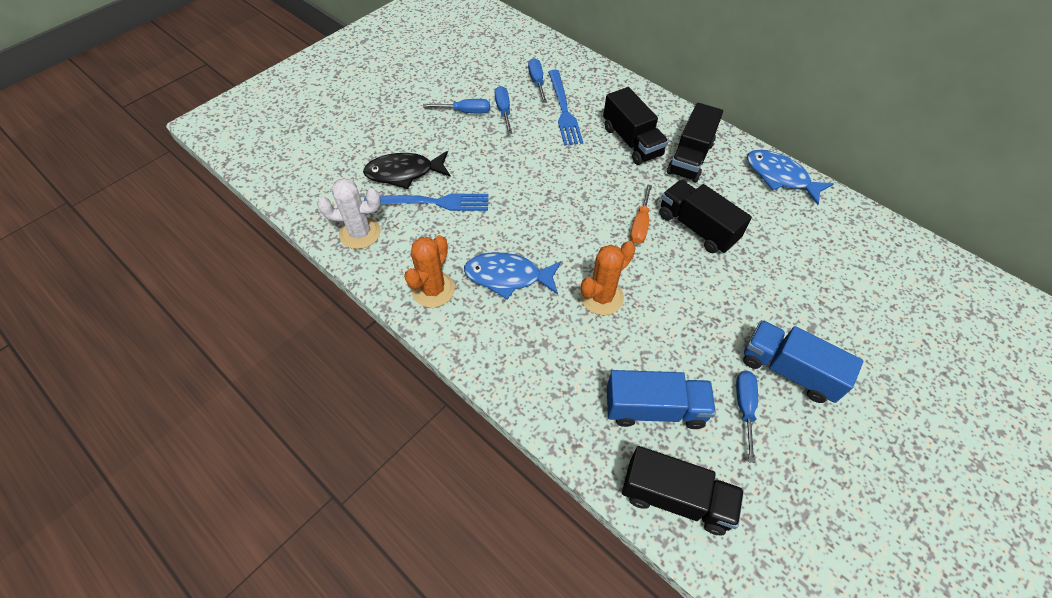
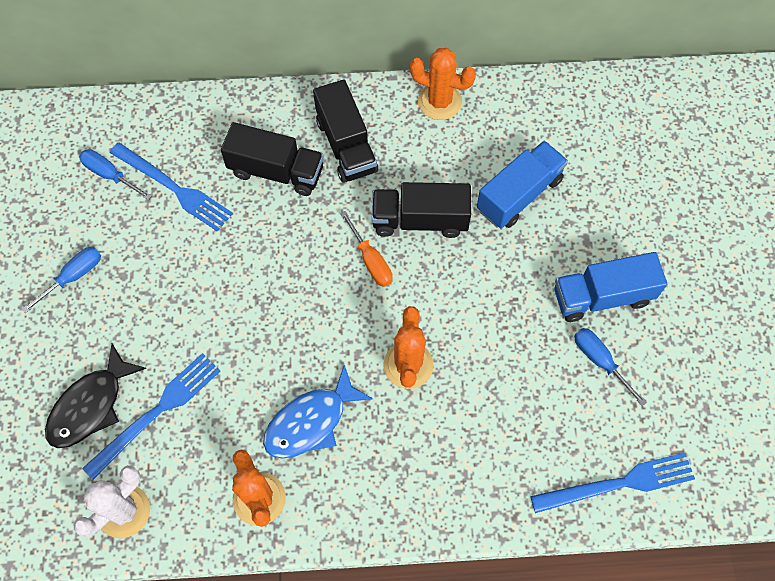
camera: 45 degrees left, 10 degrees up
blue screwdriver [494,86,512,134] -> none
blue truck [607,370,716,429] -> blue truck moved to [477,141,568,228]
black truck [622,446,744,535] -> blue fork [530,453,695,513]
blue fish [747,149,834,205] -> orange cactus [410,48,476,120]

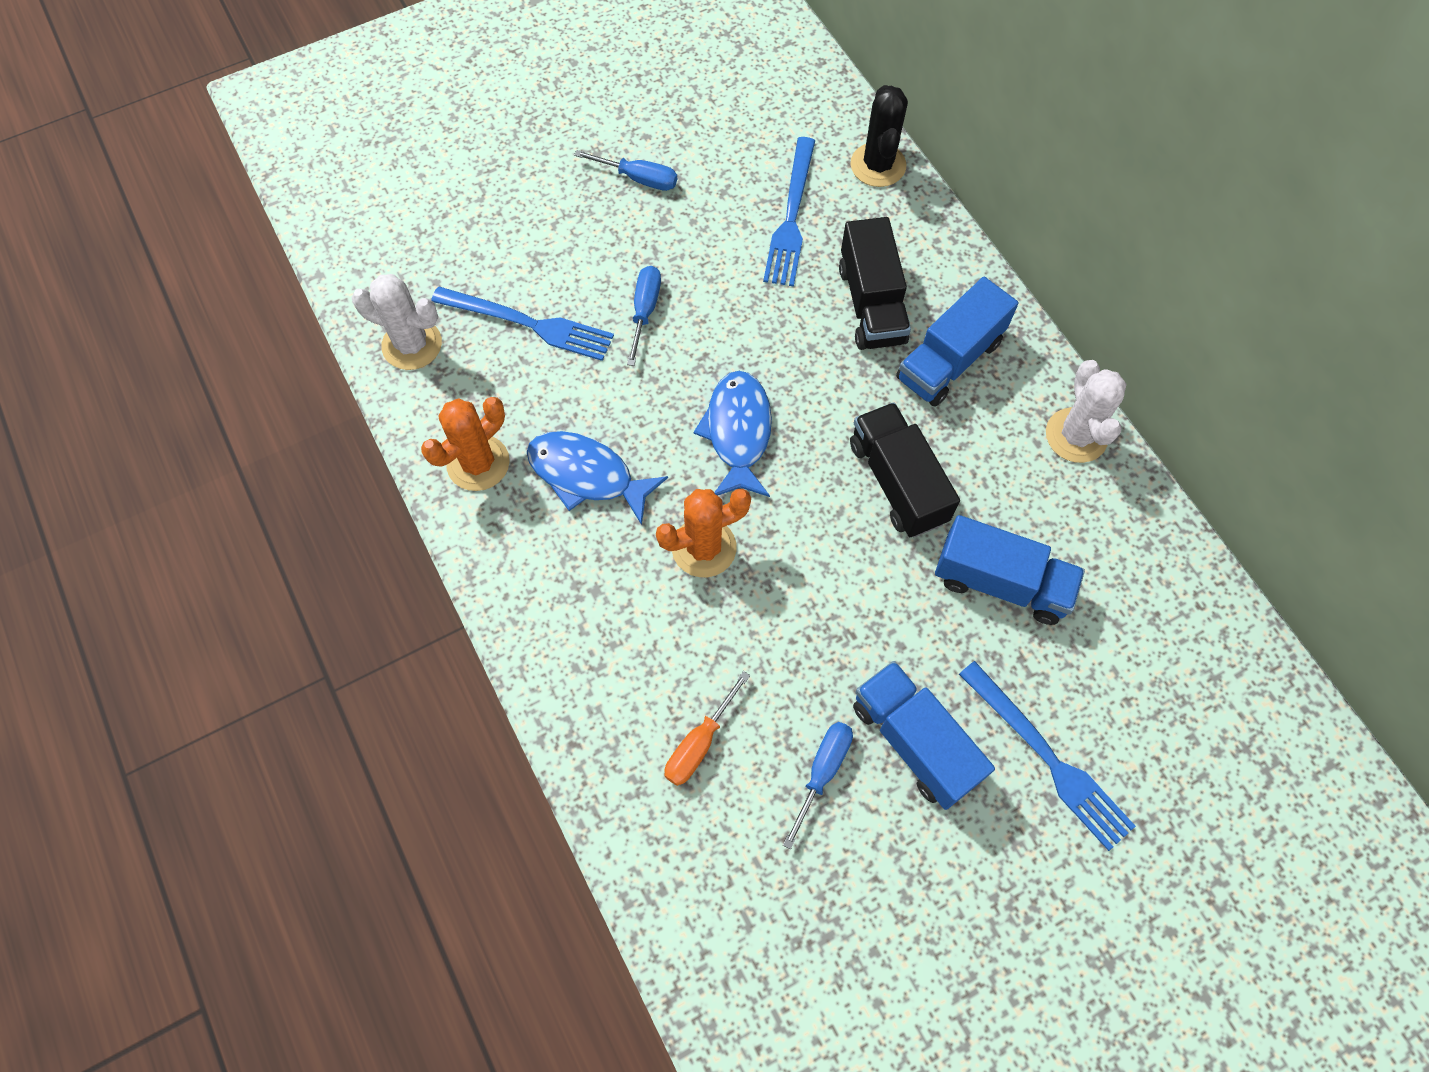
camera: 65 degrees right, 0 degrees up
black fish [45,344,146,448] -> none
blue screwdriver [79,149,152,200] -> blue screwdriver moved to [627,266,661,366]
black truck [313,79,378,183] -> blue truck [896,277,1018,407]
orange screwdriver [340,211,393,287] -> orange screwdriver moved to [664,671,750,786]
orange cactus [410,48,476,120] -> white cactus [1046,360,1127,463]
blue fork [530,453,695,513] -> blue fork moved to [959,661,1136,851]
none -> blue fish [694,371,772,497]
none -> black cactus [851,85,908,187]

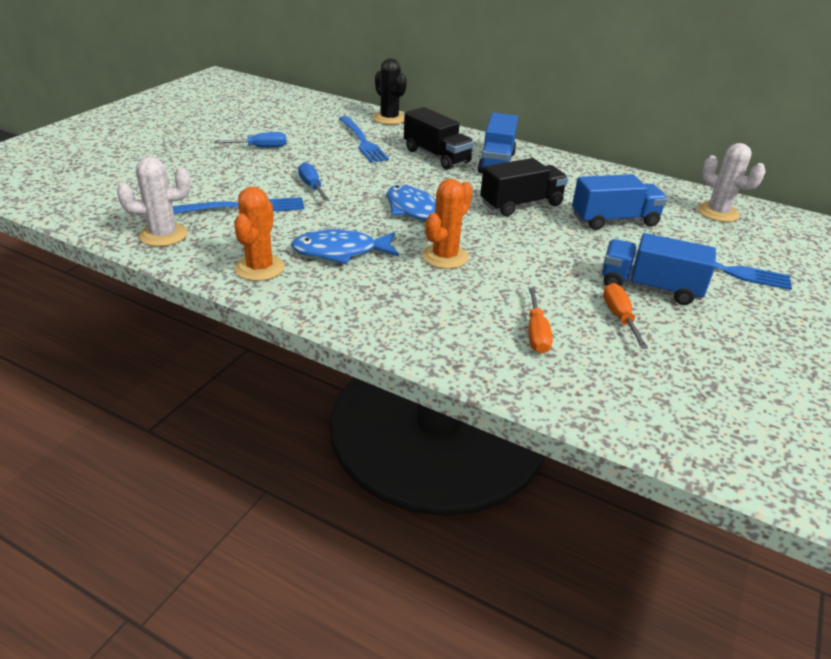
camera: 35 degrees left, 30 degrees down
blue screwdriver [783,722,853,849] -> orange screwdriver [603,283,648,349]
black truck [850,402,960,537] -> black truck turned 120 degrees clockwise [480,158,568,216]
white cactus [1046,360,1127,463] -> white cactus moved to [698,143,766,222]

